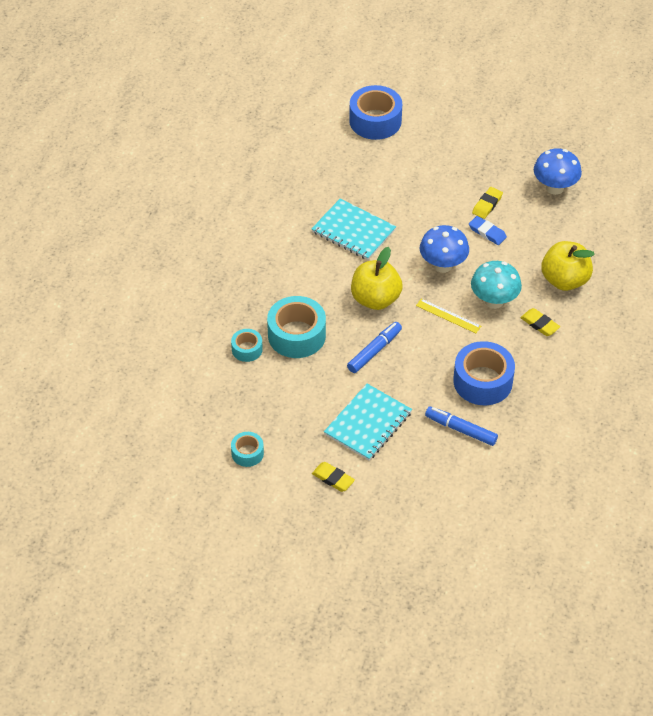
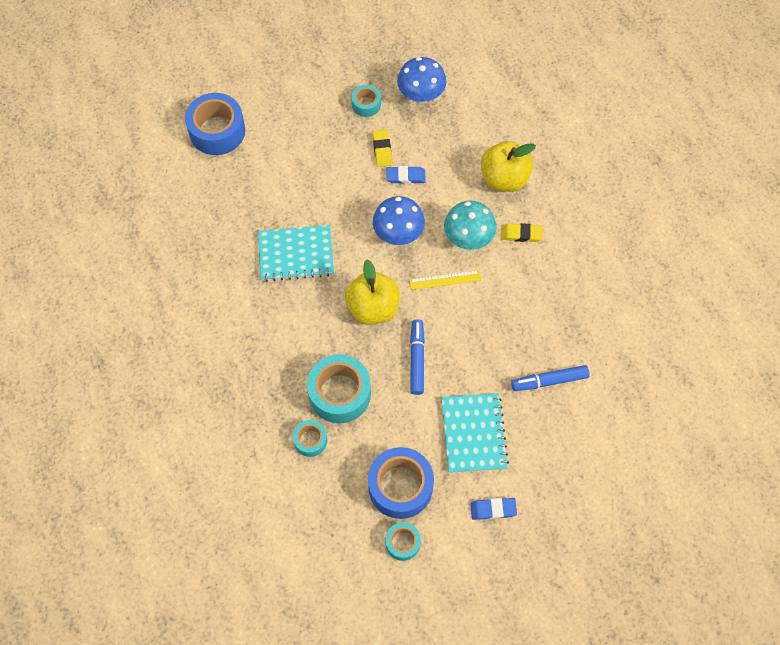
camera: 40 degrees left, 15 degrees up
yellow eraser [312,462,355,492] -> blue eraser [470,498,517,520]
blue tape [453,341,515,405] -> blue tape moved to [368,447,434,519]
none -> turquoise tape [351,85,381,117]

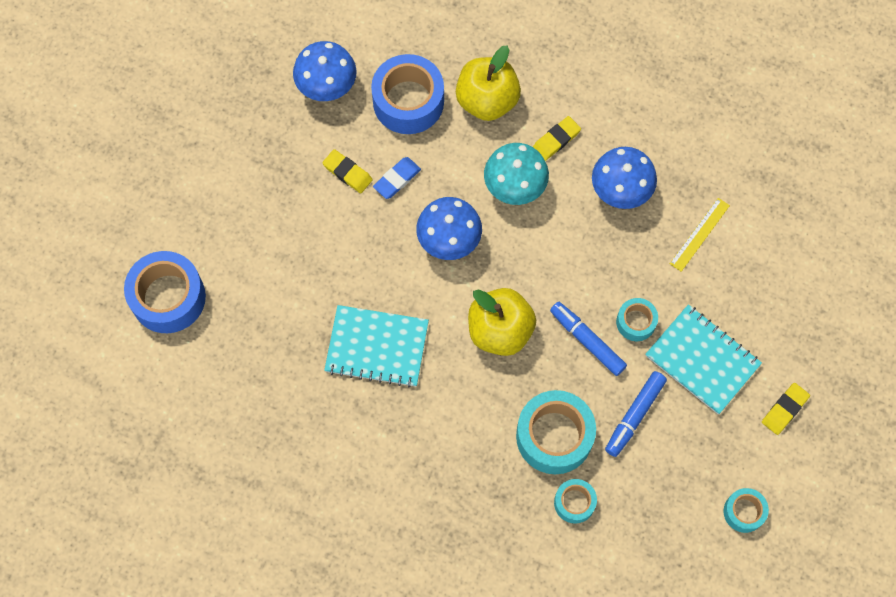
camera: 45 degrees left, 5 degrees up
turquoise notebook [258,225,334,282] -> turquoise notebook turned 60 degrees clockwise [324,305,429,388]
turquoise tape [351,85,381,117] -> turquoise tape moved to [616,298,658,341]
blue tape [368,447,434,519] -> blue tape moved to [371,54,444,134]
yellow ruler [409,270,481,290] -> yellow ruler moved to [670,198,730,272]
blue eraser [470,498,517,520] -> yellow eraser [762,383,810,435]
blue marker [511,365,590,391] -> blue marker moved to [605,371,667,457]
none -> blue mushroom [592,147,657,209]

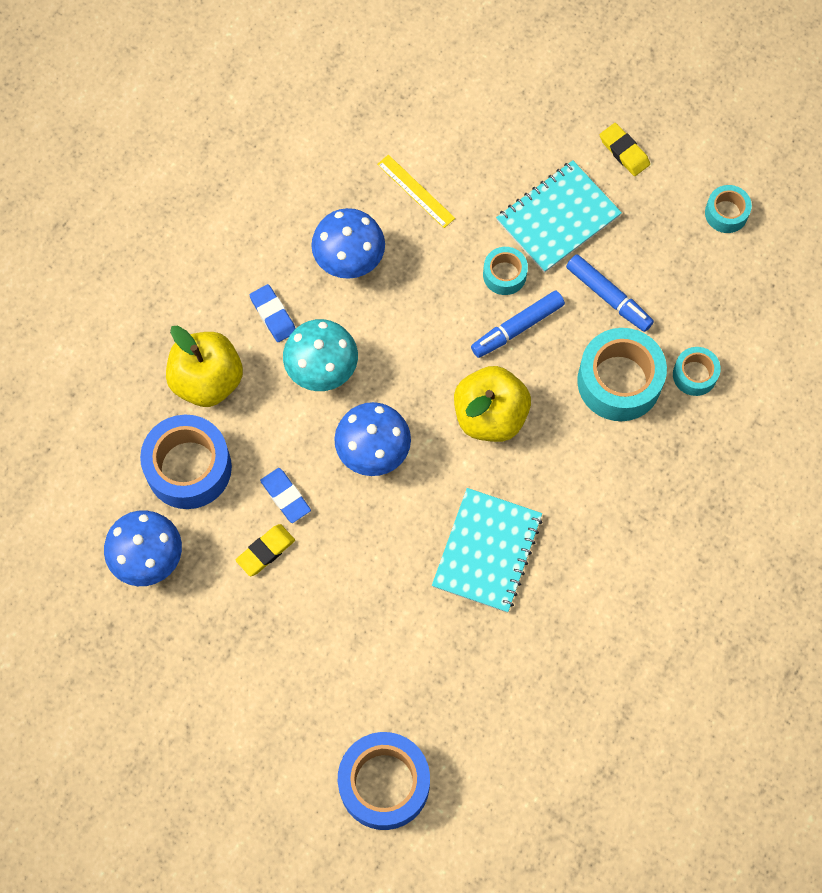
camera: 80 degrees left, 0 degrees up
yellow eraser [533,116,581,161] -> blue eraser [250,284,296,342]

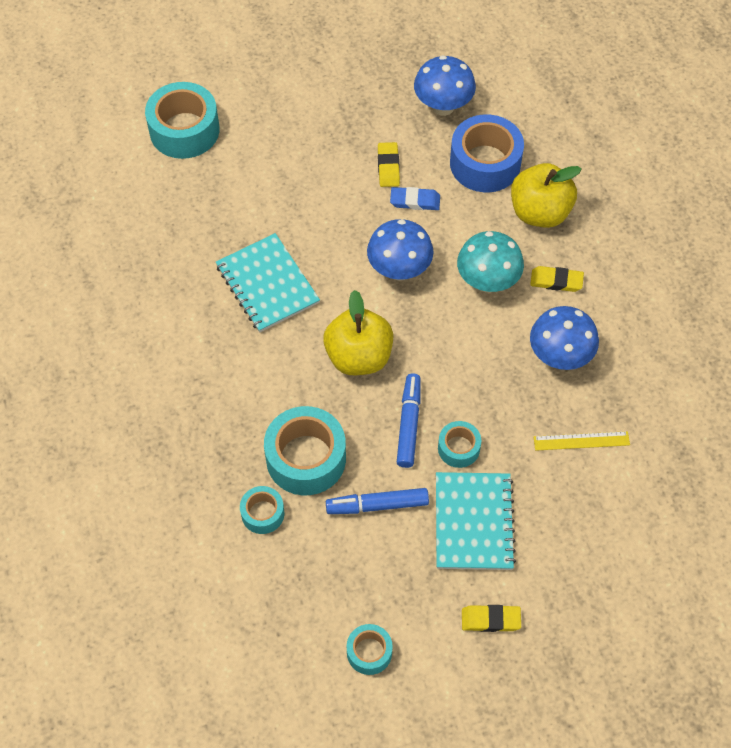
camera: 130 degrees right, 10 degrees down
blue eraser [250,284,296,342] -> yellow eraser [530,266,584,292]
blue tape [338,732,430,830] -> turquoise tape [145,82,220,159]

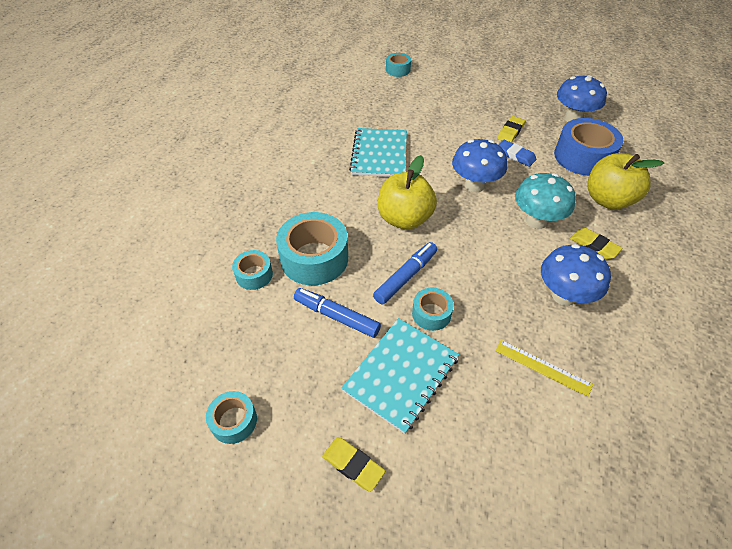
camera: 35 degrees right, 10 degrees down
turquoise tape [145,82,220,159] -> turquoise tape [386,53,411,77], size x0.53

